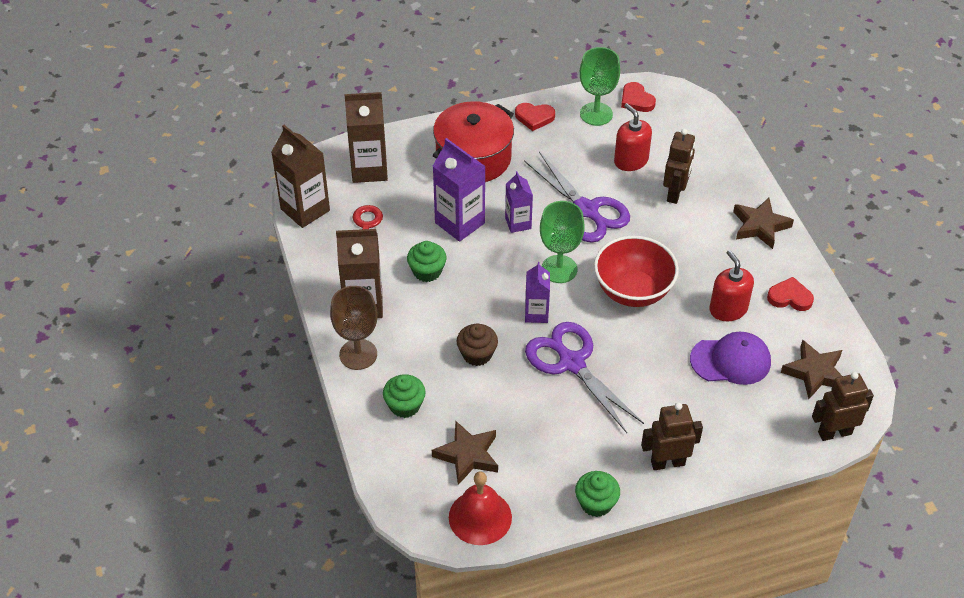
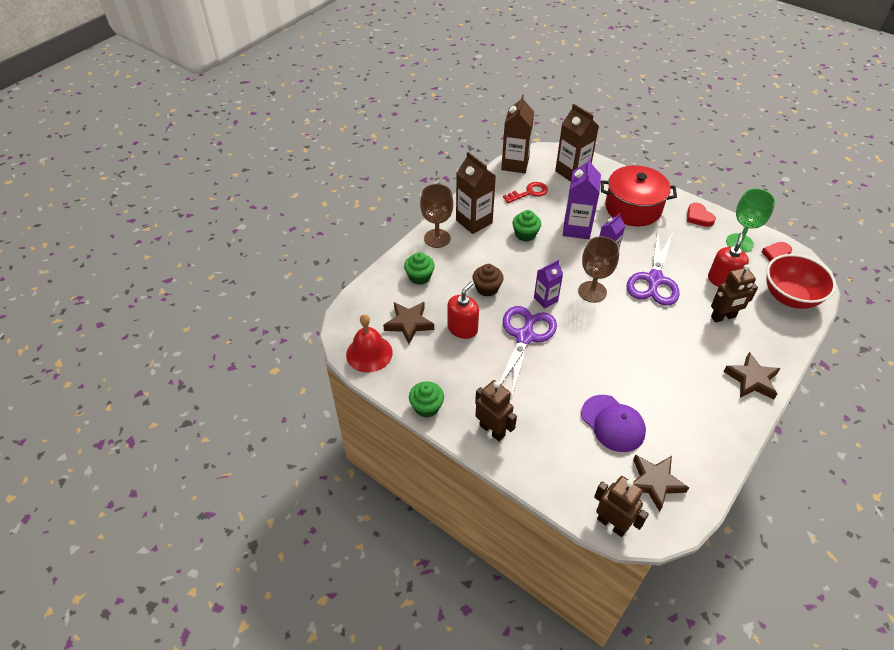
camera: 55 degrees right, 0 degrees up
green goblet [540,201,584,283] -> brown goblet [578,236,619,303]
red bowl [594,236,679,307] -> red bowl moved to [766,254,836,309]
red soap dispenser [709,250,754,321] -> red soap dispenser moved to [447,281,479,339]
red heart [767,277,814,311] -> none

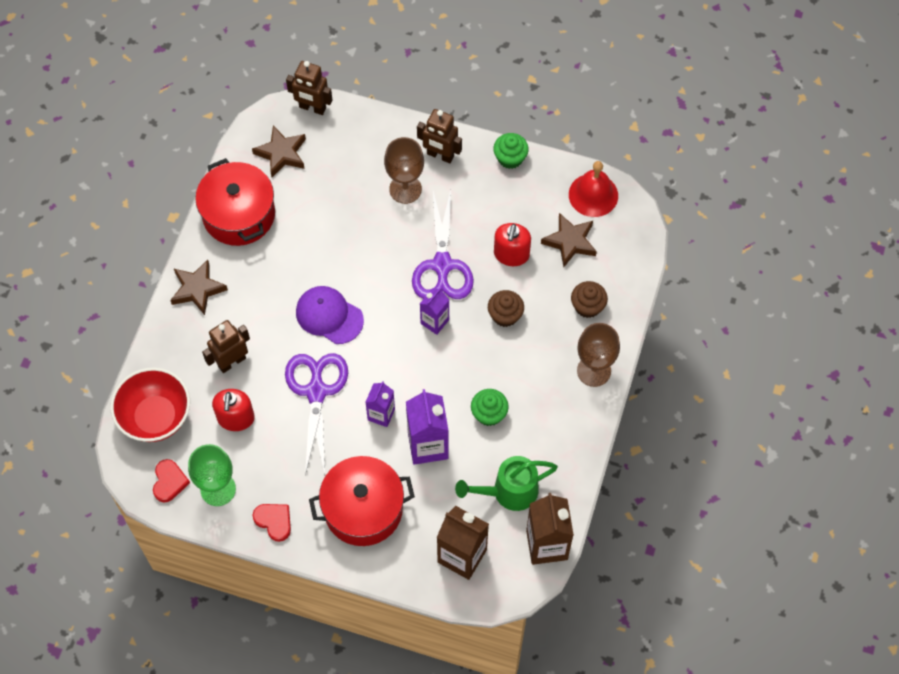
camera: 160 degrees right, 15 degrees up
green cupcake [404,252,435,285] -> brown cupcake [571,281,608,318]
brown carton [456,152,496,234] -> none
red key [503,182,548,203] -> green watering can [455,456,558,511]
brown goblet [578,236,619,303] -> brown goblet moved to [384,137,424,204]
purple cap [581,395,646,452] -> purple cap moved to [296,286,364,344]
none -> red pot [195,158,275,246]

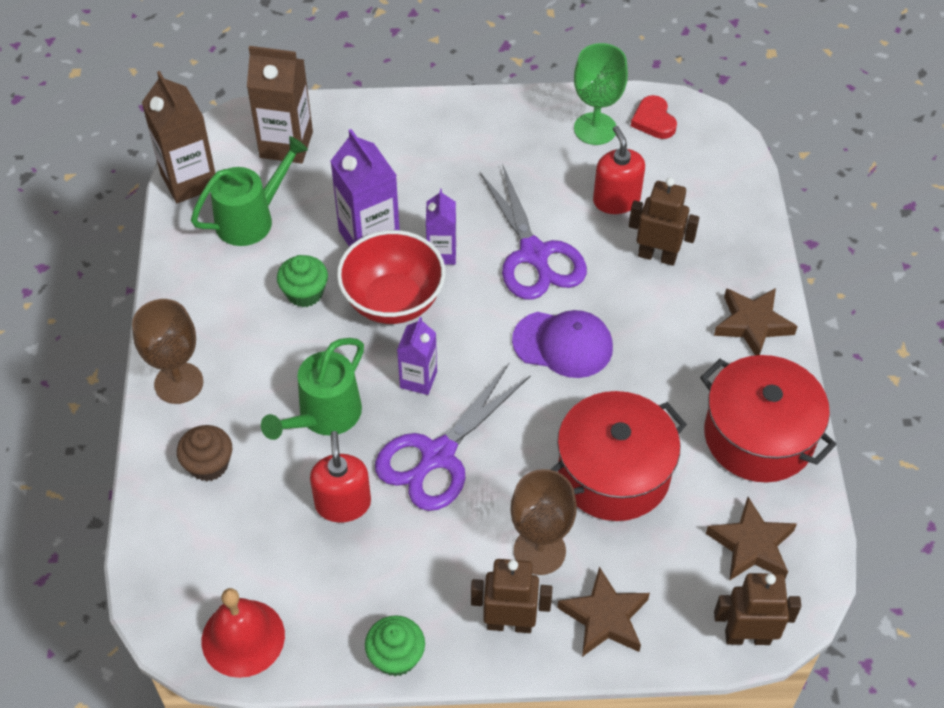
camera: 160 degrees right, 10 degrees down
red bowl [110,368,190,442] -> red bowl moved to [337,230,446,324]
brown robot [202,320,250,373] -> brown robot turned 105 degrees counterclockwise [629,178,699,266]
red heart [253,504,291,542] -> none
red pot [309,456,415,546] -> red pot moved to [550,391,687,521]
purple scissors [412,190,474,299] -> purple scissors turned 120 degrees counterclockwise [375,363,530,511]
brown cupcake [488,290,524,327] -> green watering can [261,338,364,440]
brown star [541,213,597,267] -> brown star moved to [557,567,650,657]

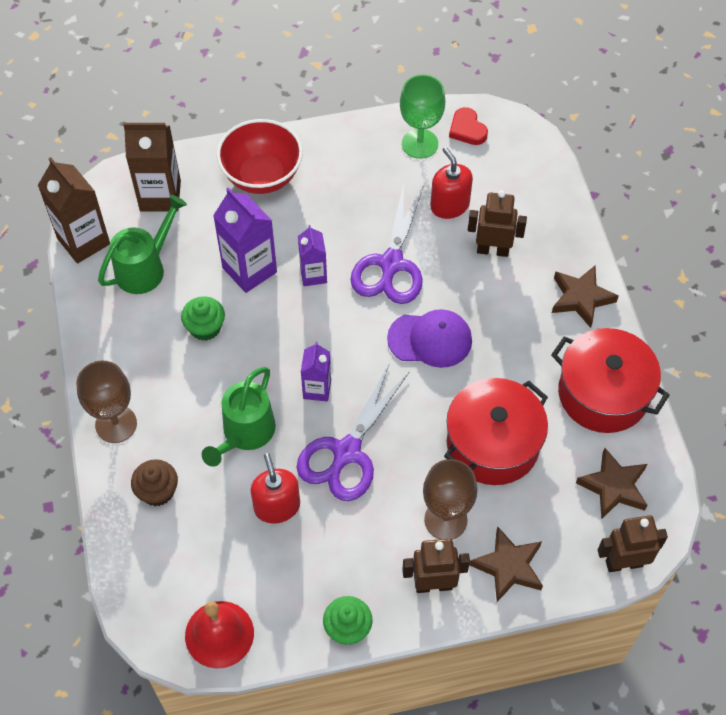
camera: 10 degrees left, 5 degrees up
red bowl [337,230,446,324] -> red bowl moved to [217,119,303,194]
purple scissors [480,166,587,300] -> purple scissors turned 45 degrees clockwise [350,183,424,304]

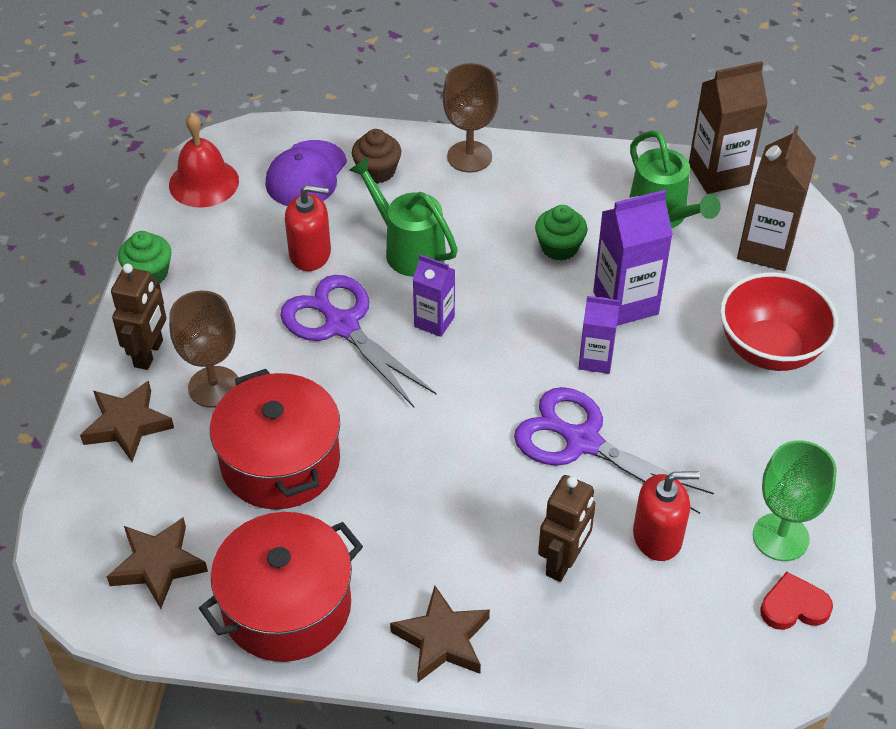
camera: 110 degrees right, 10 degrees down
purple cap [387,309,472,368] -> purple cap moved to [265,140,347,206]
brown robot [598,515,668,572] -> none

